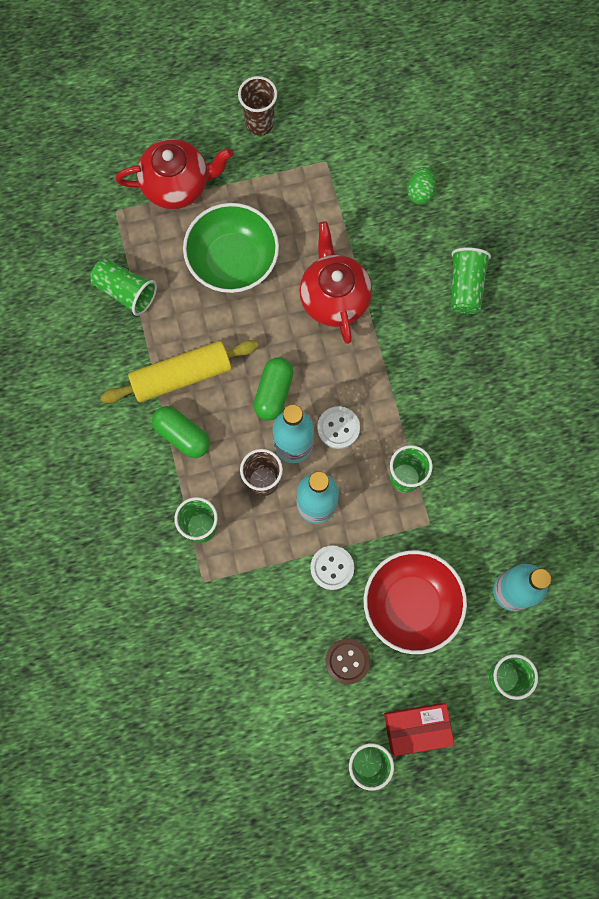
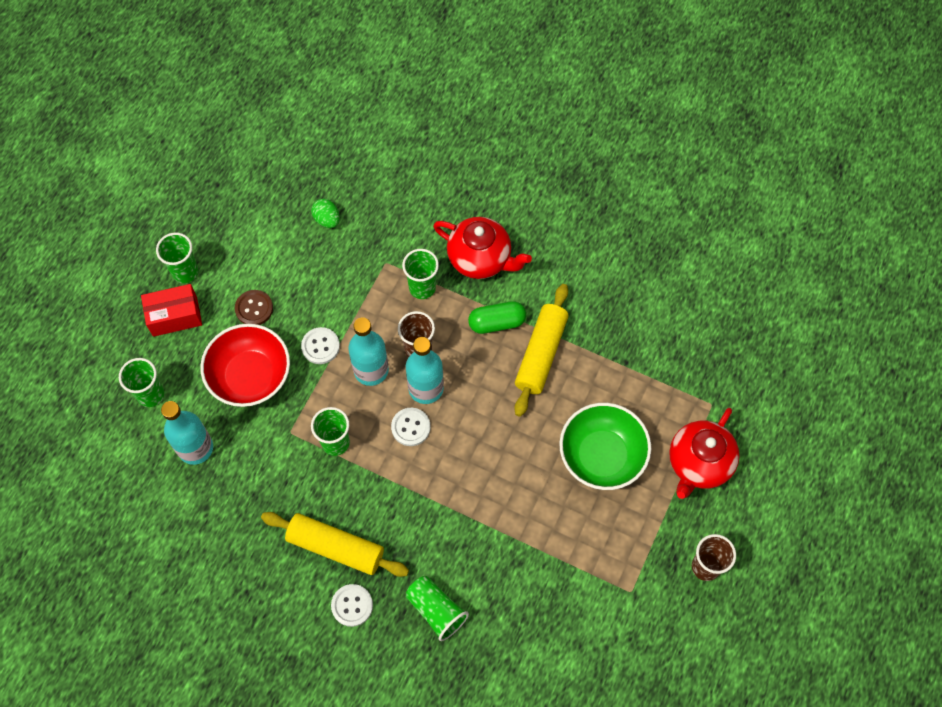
camera: 130 degrees right, 10 degrees down
green cup [90,259,157,316] -> none
green capsule [254,357,293,420] -> none
red teapot [299,221,372,344] -> red teapot moved to [433,217,532,279]
red box [384,703,455,756] -> red box turned 45 degrees clockwise [141,284,202,337]
green egg [407,167,436,205] -> green egg moved to [311,199,340,228]
none -> yellow rolling pin [261,512,409,577]
none -> white button [331,584,373,627]

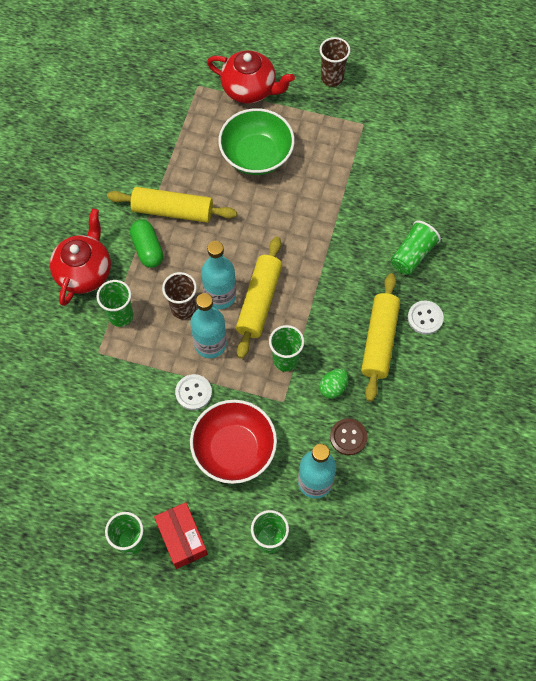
camera: 100 degrees left, 0 degrees up
brown button [235,290,273,325] -> brown button moved to [330,418,368,455]
green egg [311,199,340,228] -> green egg moved to [319,369,349,399]
white button [391,408,431,446] -> yellow rolling pin [236,236,282,359]

